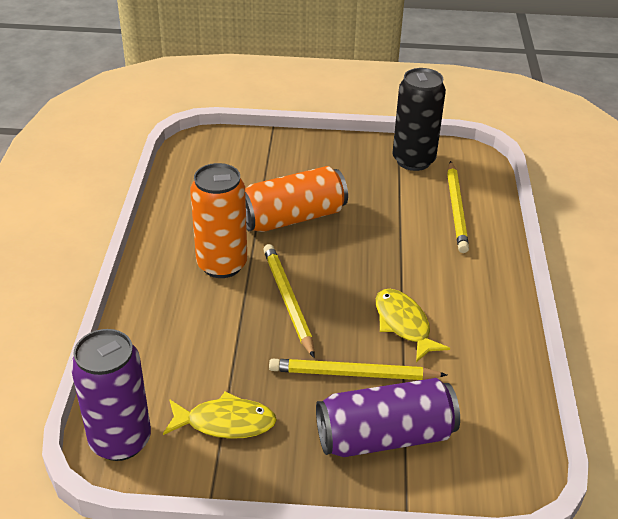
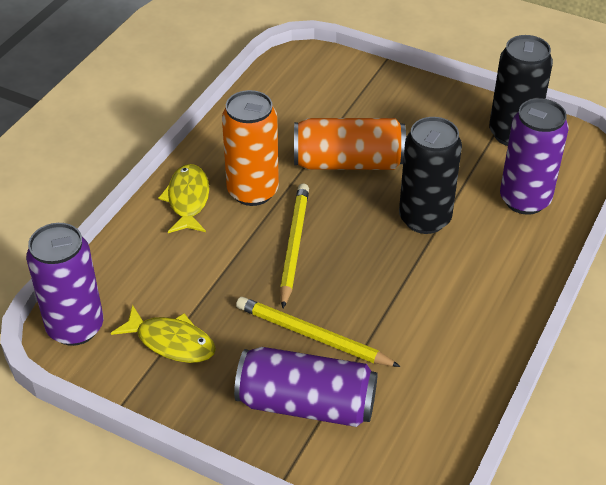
camera: 25 degrees right, 5 degrees up
yellow fish [376,289,450,362] -> yellow fish moved to [158,164,209,233]
yellow pencil [447,161,469,253] -> purple can [500,98,569,215]
none -> black can [399,117,462,234]

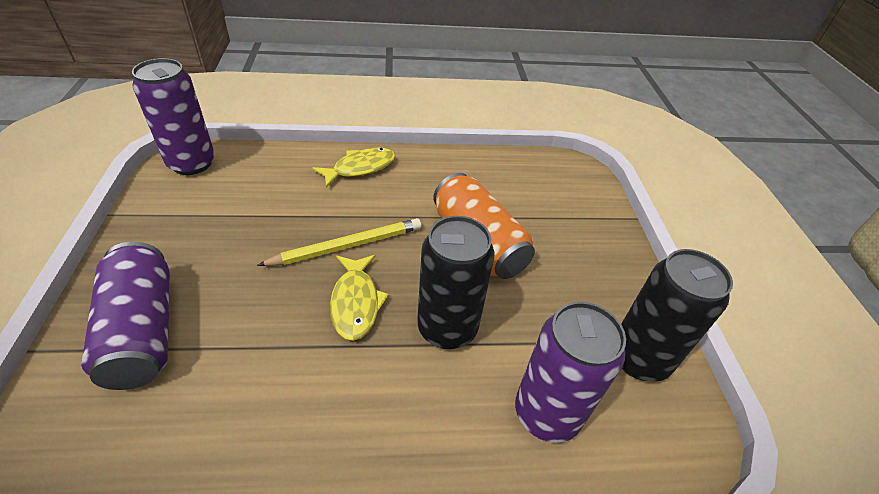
camera: 55 degrees right, 0 degrees up
yellow fish [111,305,216,363] -> yellow fish moved to [330,255,389,341]
orange can [222,90,279,206] -> none
yellow pencil [236,297,401,367] -> none

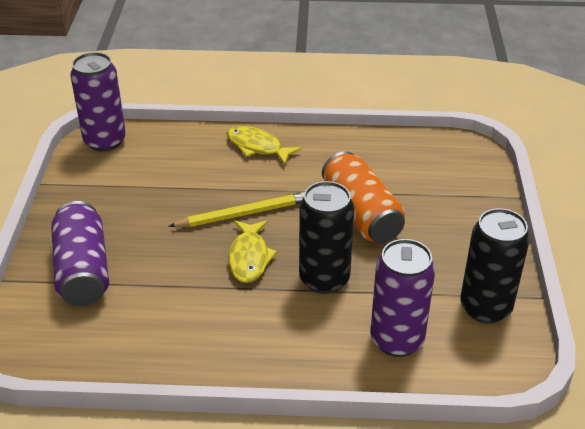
camera: 10 degrees right, 5 degrees down
yellow fish [312,148,396,188] -> yellow fish turned 120 degrees counterclockwise [227,126,301,165]

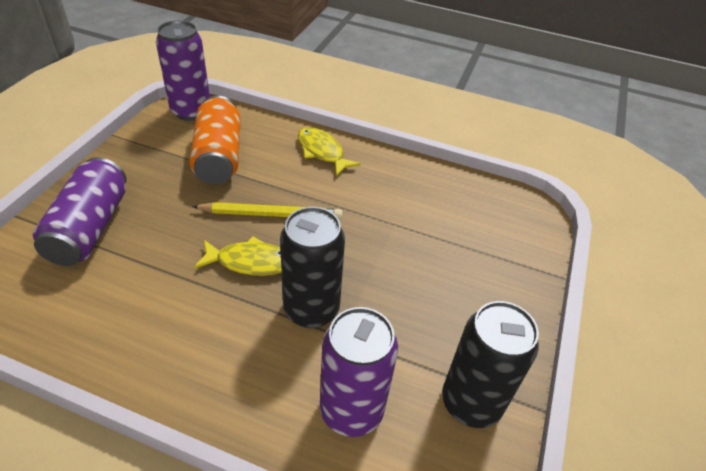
camera: 15 degrees right, 5 degrees up
yellow fish [228,220,277,283] -> yellow fish turned 105 degrees counterclockwise [194,236,282,276]
orange can [322,151,405,243] -> orange can moved to [189,96,241,184]

